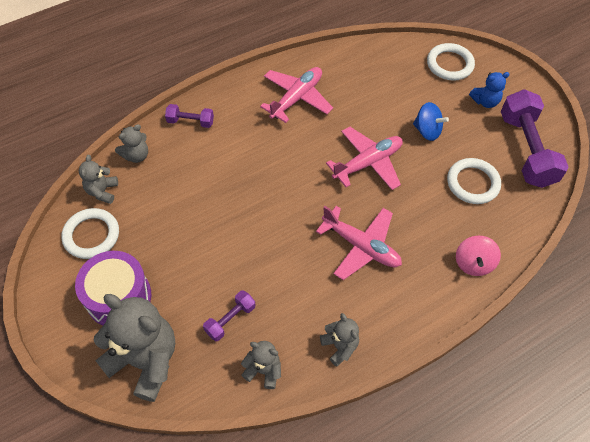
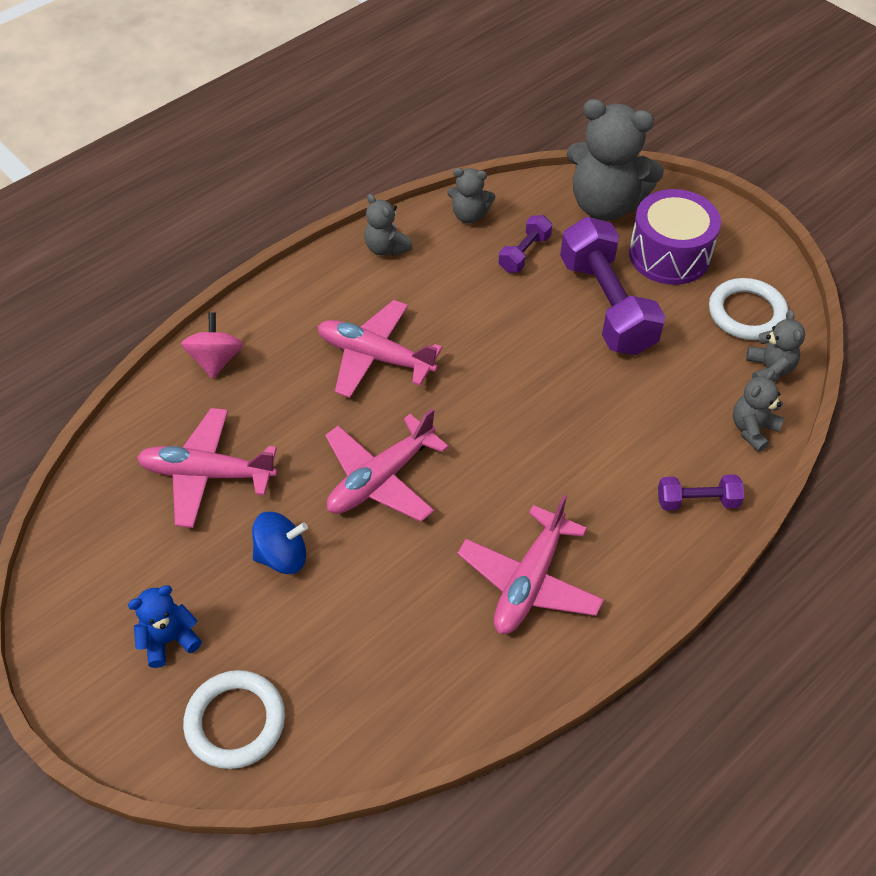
camera: 170 degrees right, 5 degrees down
blue spinning top [413,102,449,141] -> blue spinning top turned 150 degrees clockwise [252,512,308,574]
white ring [447,158,501,204] -> pink plane [137,408,277,528]
purple dumbbell [501,89,569,188] -> purple dumbbell moved to [560,217,665,355]

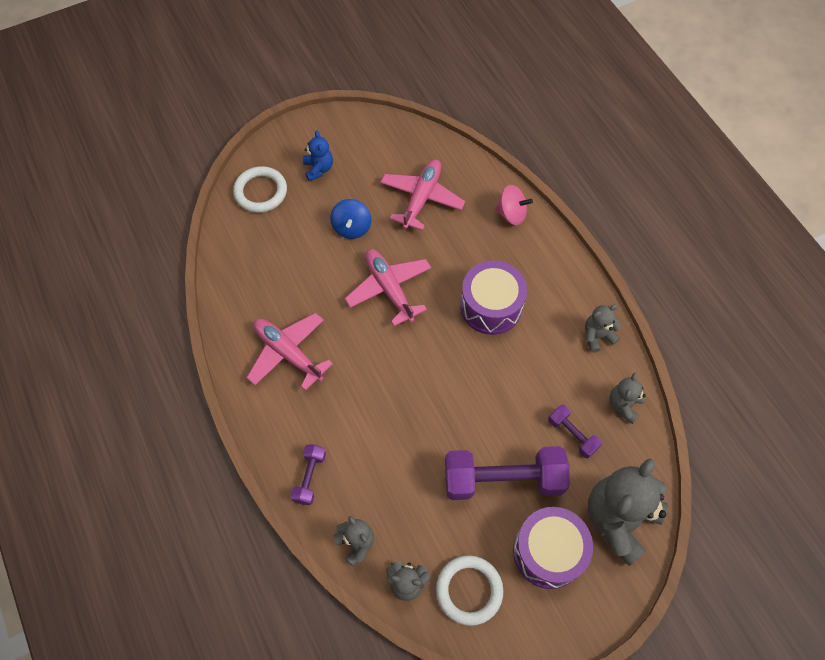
camera: 105 degrees right, 10 degrees up
pink plane [318,300,442,398] -> purple drum [460,261,527,335]

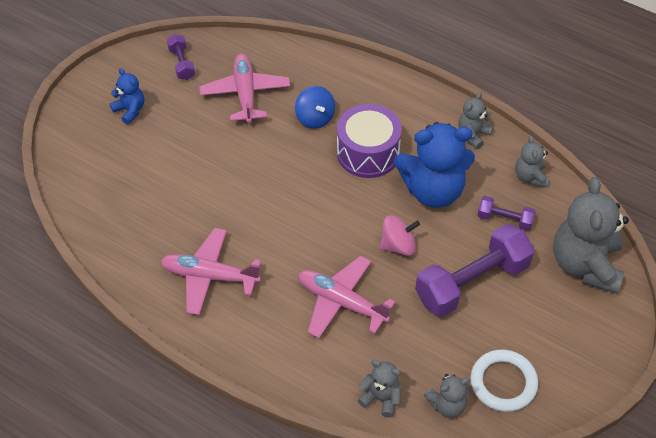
camera: 30 degrees left, 10 degrees down
white ring [233,166,287,213] -> none
purple dumbbell [291,444,326,505] -> purple dumbbell moved to [167,34,195,80]
blue spinning top [330,199,372,239] -> blue spinning top moved to [295,86,335,129]
pink plane [345,249,431,326] -> pink plane moved to [299,256,396,338]
pink spinning top [495,185,533,225] -> pink spinning top moved to [379,215,420,256]
purple drum [513,507,593,589] -> none
none -> blue teddy bear [394,122,475,208]

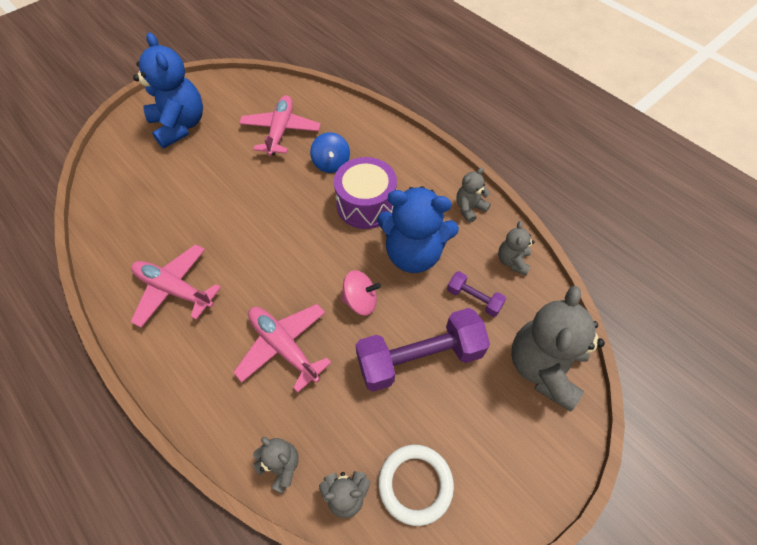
camera: 15 degrees right, 5 degrees up
blue teddy bear [110,68,144,125] -> blue teddy bear [133,32,203,148], size x2.03
purple dumbbell [167,34,195,80] -> none

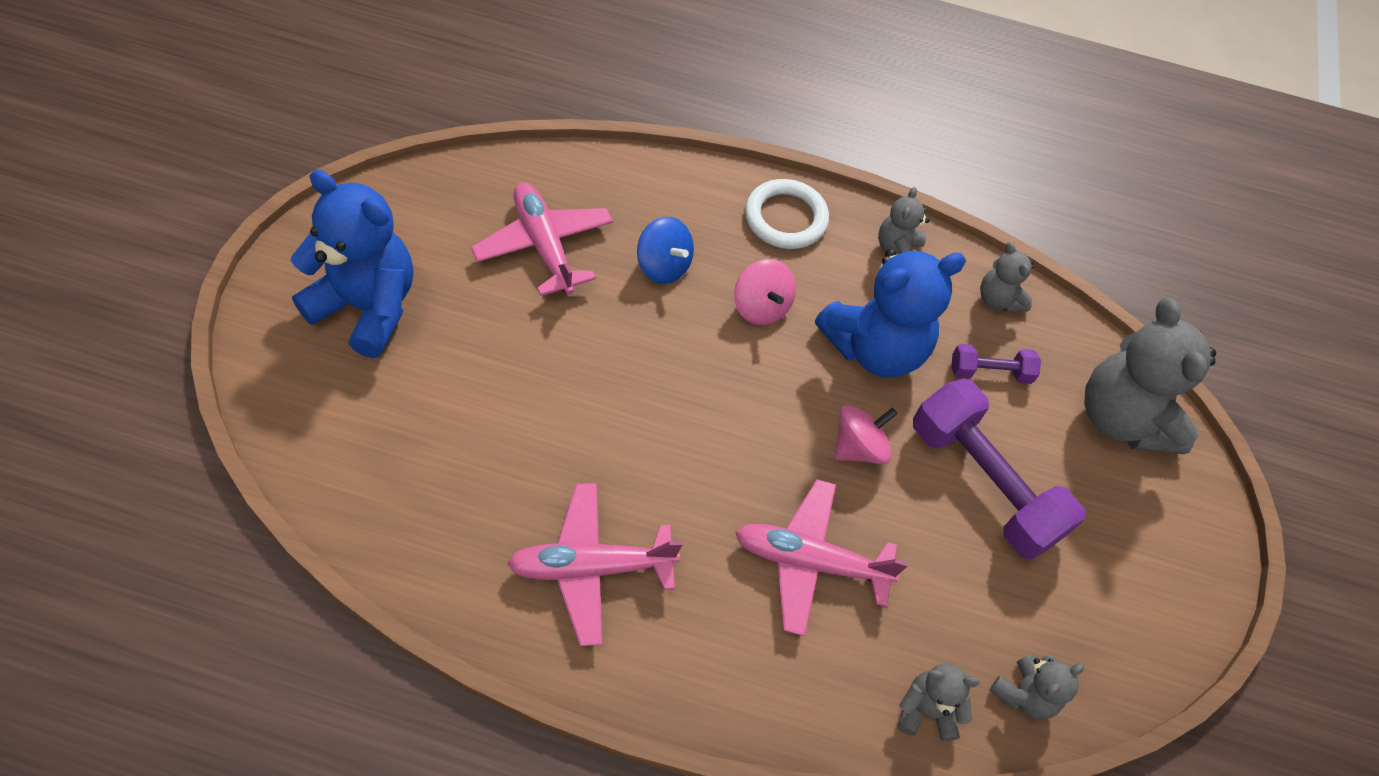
camera: 40 degrees left, 0 degrees up
purple drum [334,157,397,229] -> pink spinning top [734,259,796,325]
purple dumbbell [355,308,490,392] -> purple dumbbell turned 75 degrees counterclockwise [913,379,1085,560]
white ring [378,445,454,526] -> white ring moved to [745,179,829,249]

